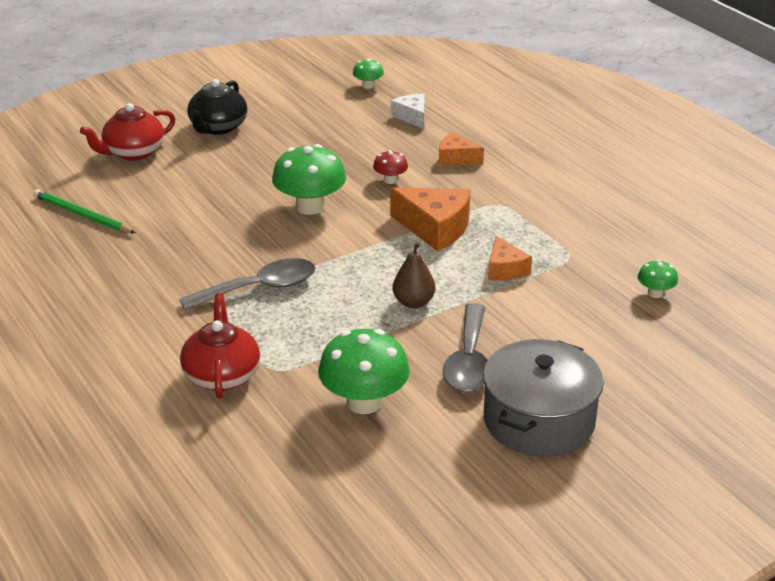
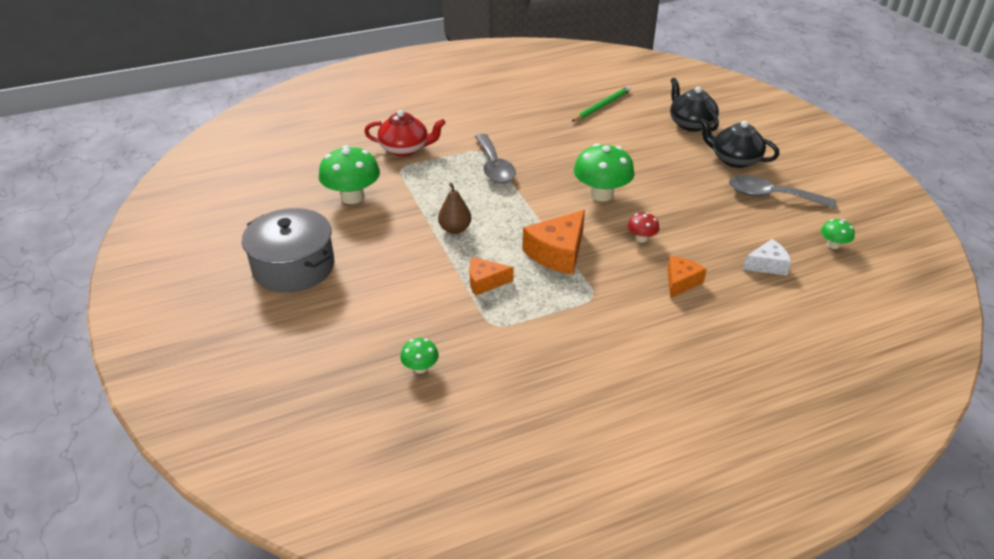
camera: 100 degrees right, 5 degrees up
red teapot [80,103,175,161] -> black teapot [670,78,719,132]
grey spoon [443,303,488,392] -> grey spoon moved to [729,175,837,209]

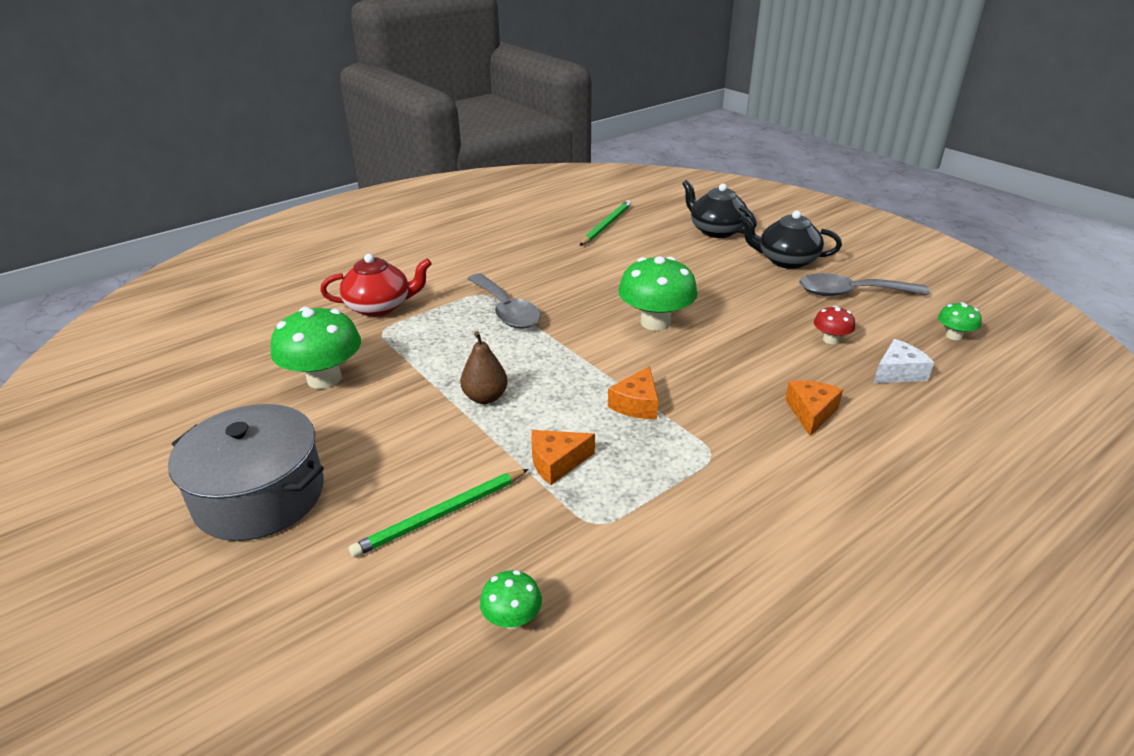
camera: 15 degrees left, 5 degrees down
orange cheese [522,210,585,275] -> orange cheese [608,366,658,419], size x0.60
red mushroom [627,212,659,242] -> red mushroom moved to [814,306,855,344]
none -> green pencil [349,469,529,557]

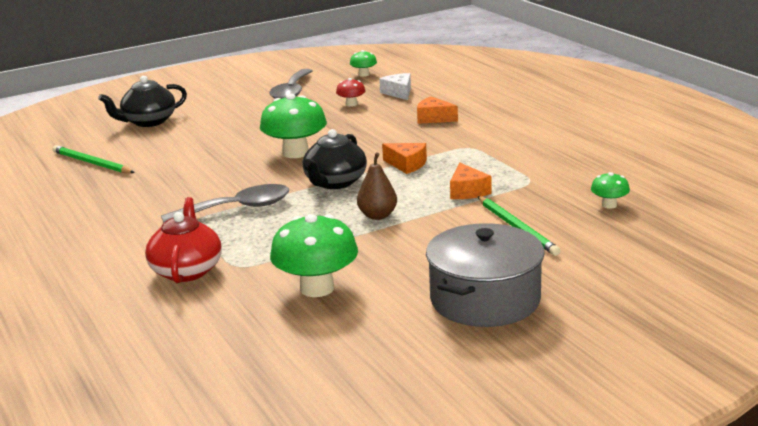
camera: 80 degrees left, 10 degrees down
black teapot [739,211,842,269] -> black teapot moved to [302,129,367,189]

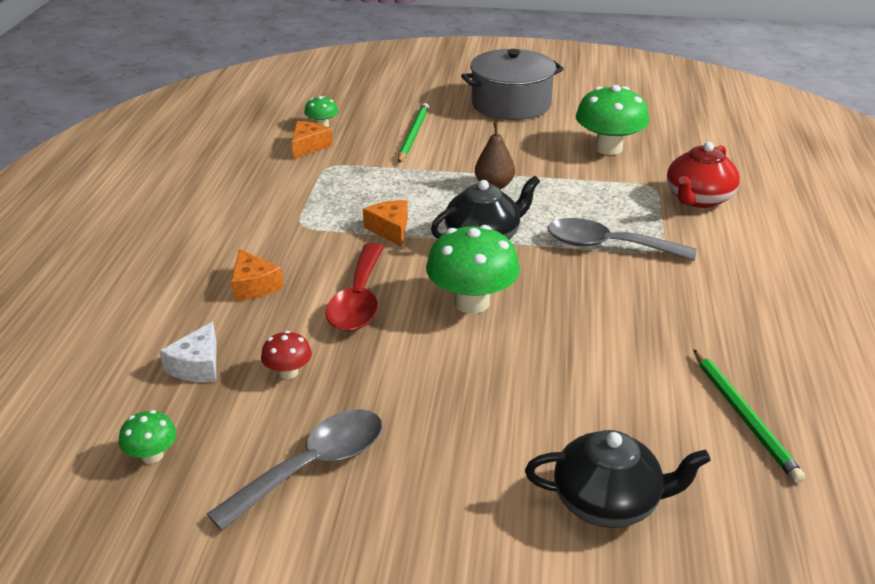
camera: 145 degrees left, 10 degrees up
orange cheese [450,163,492,199] -> orange cheese moved to [292,121,333,159]
none -> red spoon [325,243,384,331]

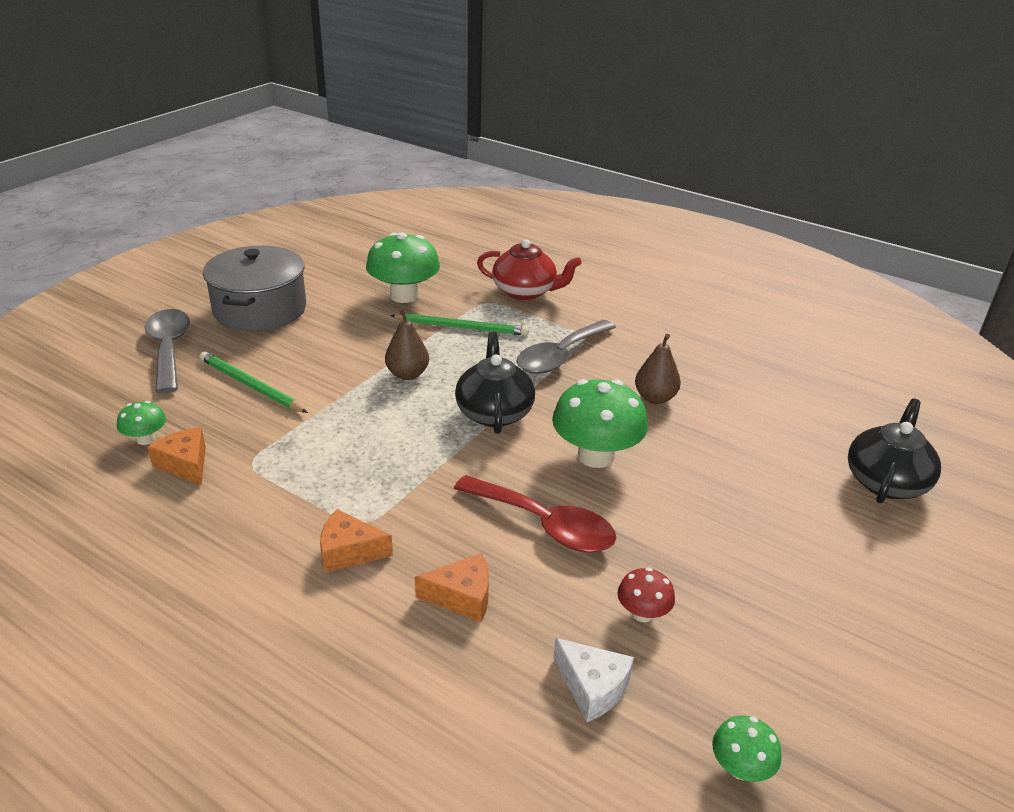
camera: 65 degrees left, 0 degrees up
grey spoon [207,409,383,531] -> grey spoon moved to [145,309,190,393]
orange cheese [363,200,408,247] -> orange cheese moved to [320,509,393,573]
red teapot [667,142,740,208] -> red teapot turned 45 degrees counterclockwise [477,239,582,300]
green pencil [693,349,805,483] -> green pencil moved to [390,313,529,336]
none -> brown pear [635,334,681,404]

